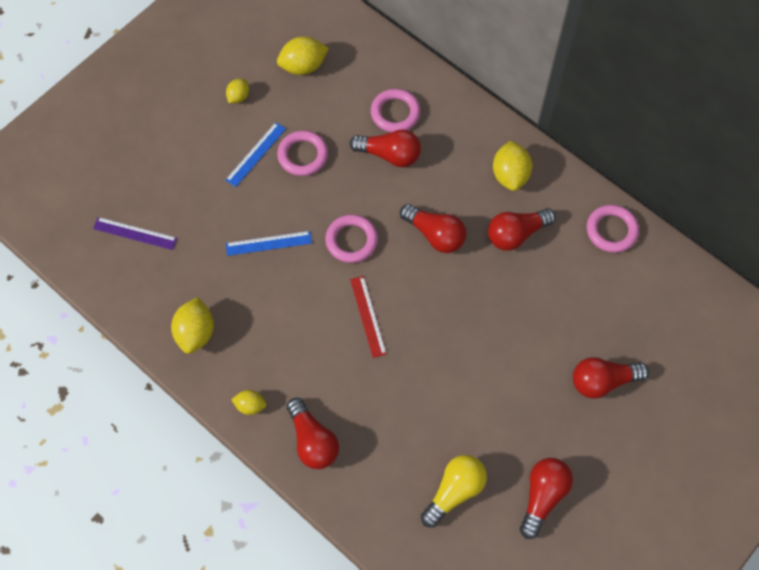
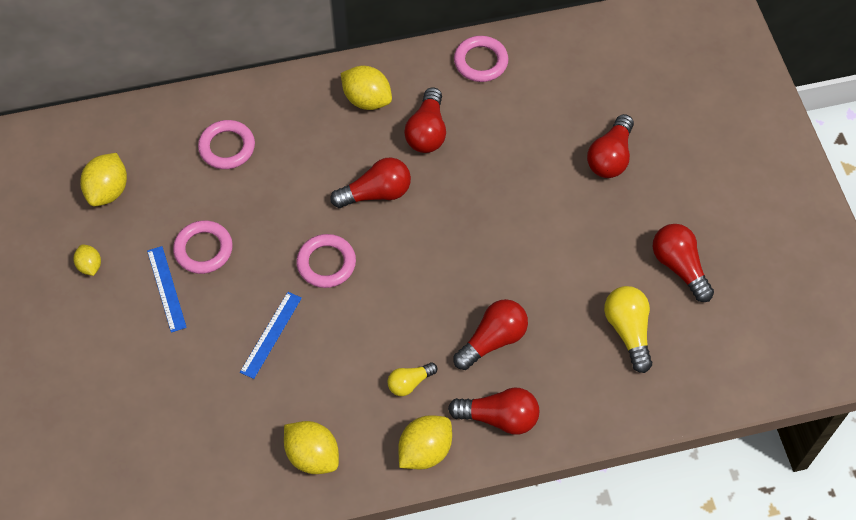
camera: 55 degrees left, 5 degrees down
purple ruler [93,217,177,250] -> none
yellow lemon [231,390,267,415] -> yellow lemon [398,415,452,469], size x1.72
red light bulb [350,129,421,167] -> red light bulb moved to [453,299,528,370]
red ruler [350,276,387,358] -> none
none -> yellow light bulb [387,363,438,396]

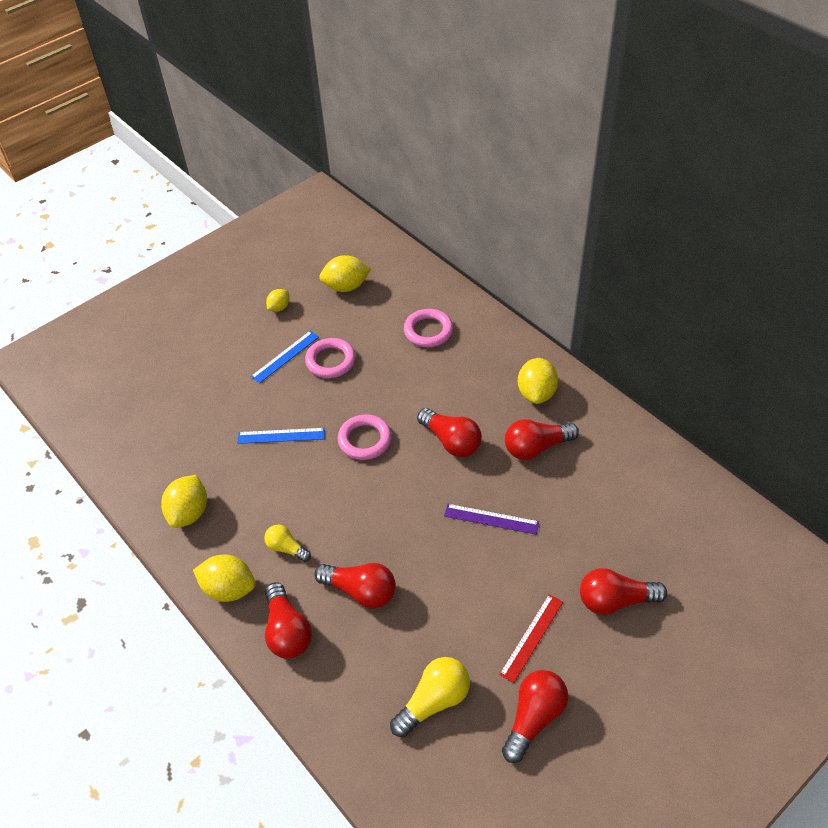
camera: 65 degrees right, 10 degrees down
pink ring [454,36,509,82] -> none
none -> purple ruler [444,504,539,535]
none -> red ruler [499,594,563,683]

